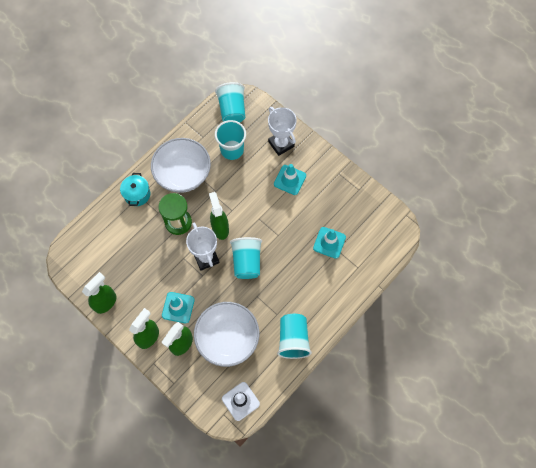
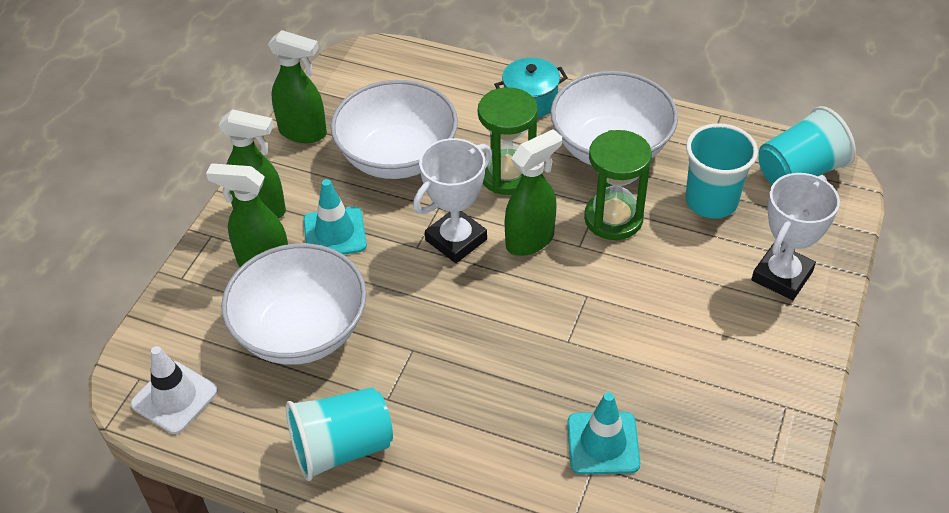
camera: 70 degrees right, 20 degrees down
turquoise cup [230,237,262,279] -> none
turquoise traffic cone [274,164,306,195] -> none
none -> white bowl [331,80,458,179]
none -> green hourglass [584,130,652,240]

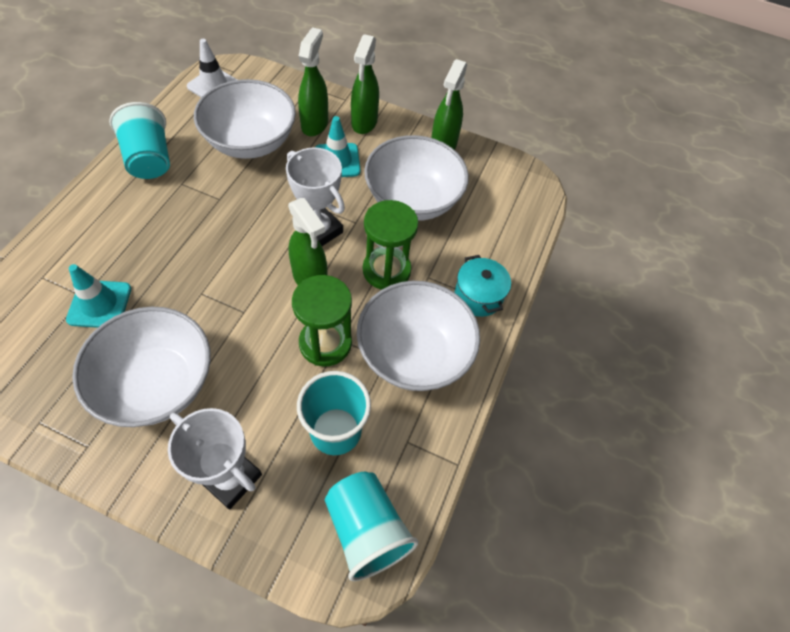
camera: 85 degrees right, 10 degrees up
none -> white bowl [72,307,211,427]

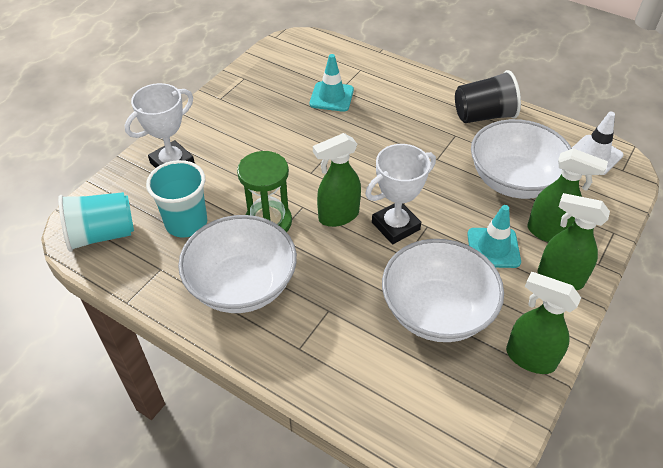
camera: 105 degrees right, 10 degrees down
white bowl [72,307,211,427] -> none
turquoise cup [109,102,170,179] -> black cup [455,70,521,123]
green hourglass [363,200,418,290] -> none
turquoise pot [455,255,511,317] -> none

